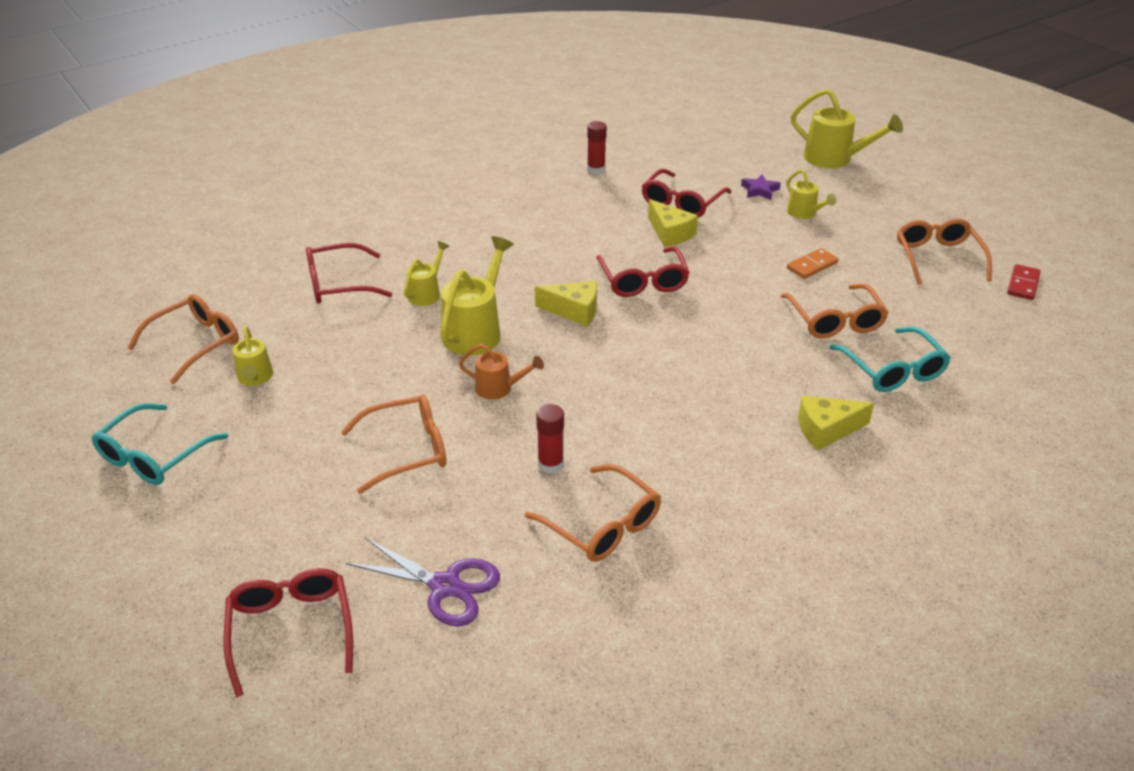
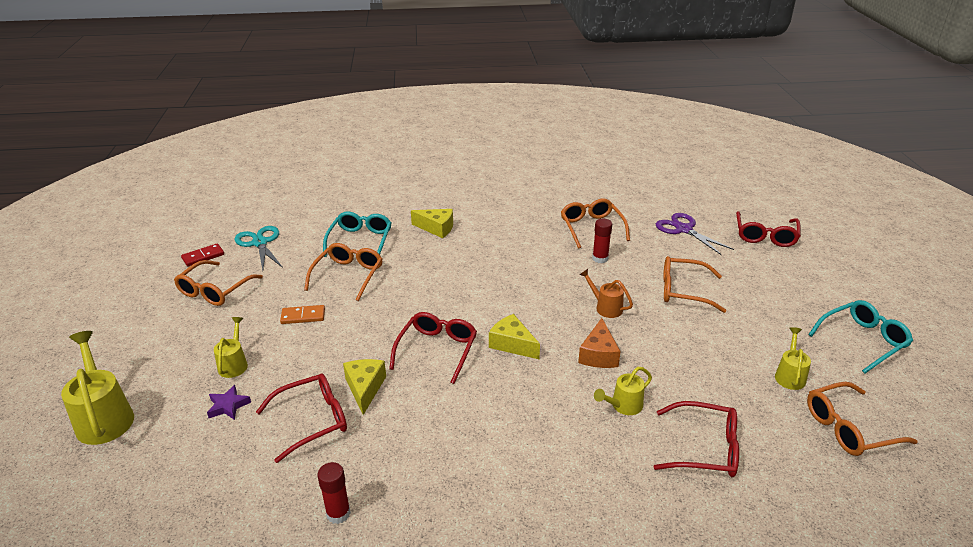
camera: 150 degrees left, 5 degrees down
yellow watering can [440,236,513,356] -> orange cheese [578,318,621,368]
none -> turquoise scissors [234,226,283,270]

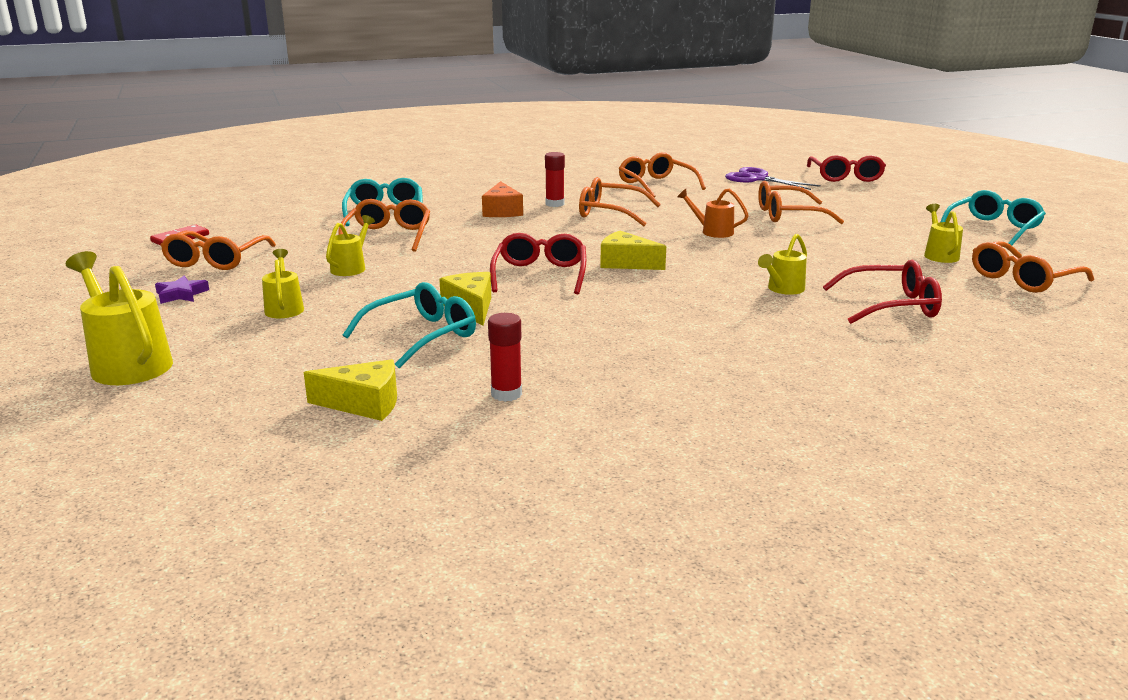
camera: 15 degrees left, 10 degrees down
purple star [207,385,251,420] -> purple star moved to [155,276,209,304]
turquoise scissors [234,226,283,270] -> none
red glasses [256,374,347,463] -> turquoise glasses [343,282,476,369]
orange domino [280,305,325,324] -> yellow watering can [326,215,375,276]
yellow cheese [411,209,453,238] -> yellow cheese moved to [304,359,397,421]
orange cheese [578,318,621,368] -> orange cheese moved to [482,181,523,217]
red glue stick [592,219,612,263] -> red glue stick moved to [545,152,565,207]
none -> orange glasses [579,177,661,226]

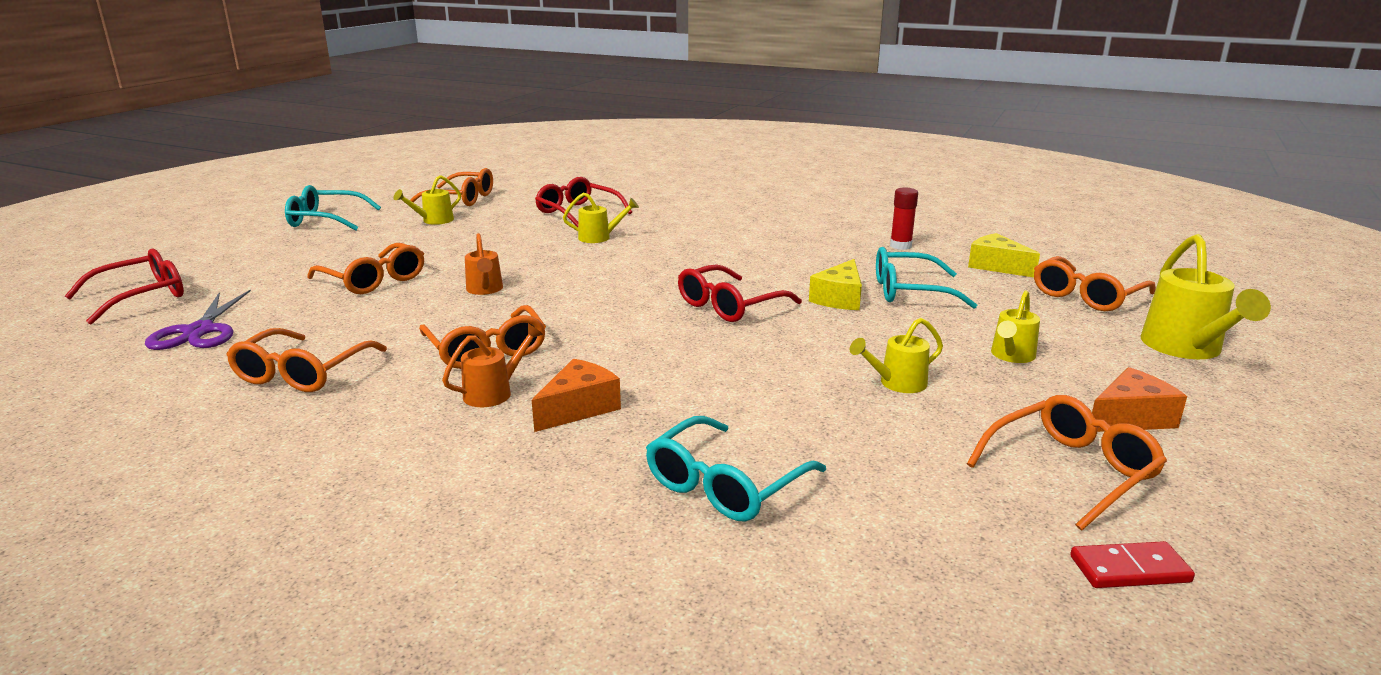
camera: 135 degrees left, 0 degrees up
purple star [155,276,209,304] -> orange cheese [1092,367,1187,432]
orange glasses [338,199,430,252] -> orange glasses moved to [1034,256,1156,311]
red glue stick [545,152,565,207] -> orange watering can [442,324,543,407]
yellow cheese [600,231,666,270] -> none

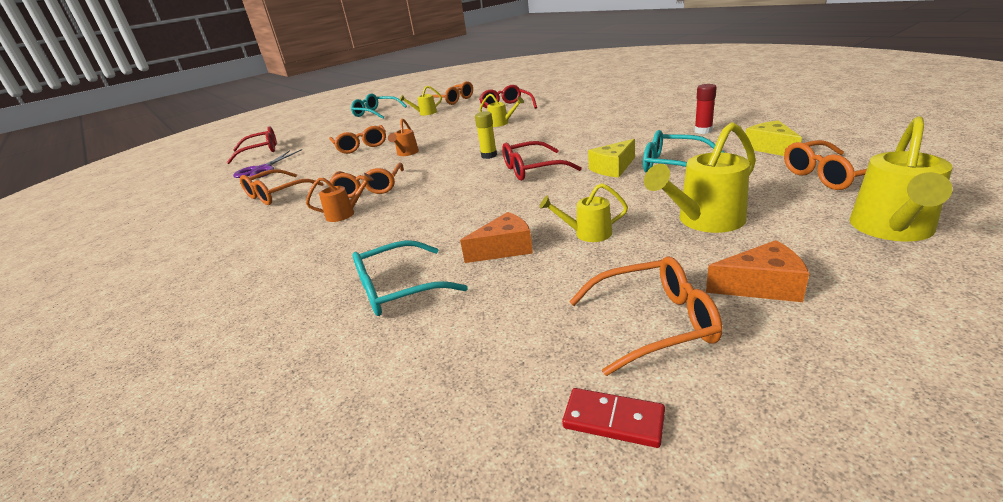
camera: 30 degrees right, 5 degrees up
orange cheese [532,359,621,432] -> orange cheese moved to [460,212,533,263]
yellow watering can [991,290,1040,363] -> yellow watering can [644,122,756,233], size x1.73
none -> yellow glue stick [475,111,497,159]

